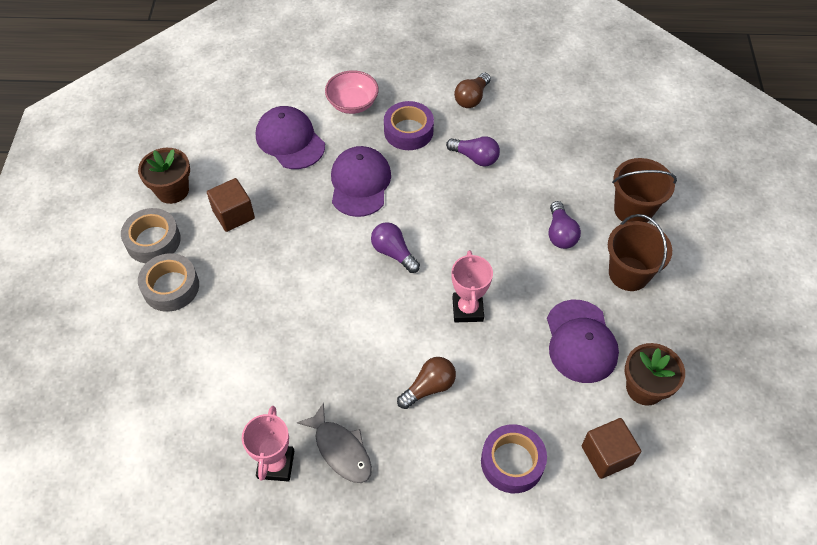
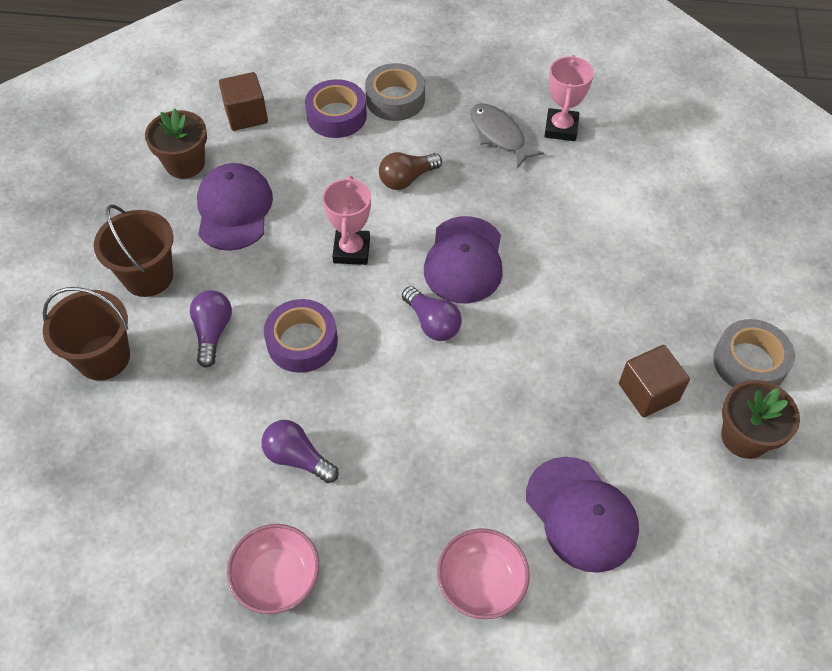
camera: 175 degrees left, 0 degrees up
grey tape [138,253,199,312] -> grey tape moved to [365,63,425,121]
purple cap [331,146,391,217] -> purple cap moved to [424,216,503,303]
purple tape [384,101,434,150] -> purple tape moved to [264,299,338,373]
brown light bulb [454,73,491,108] -> pink bowl [227,524,319,614]

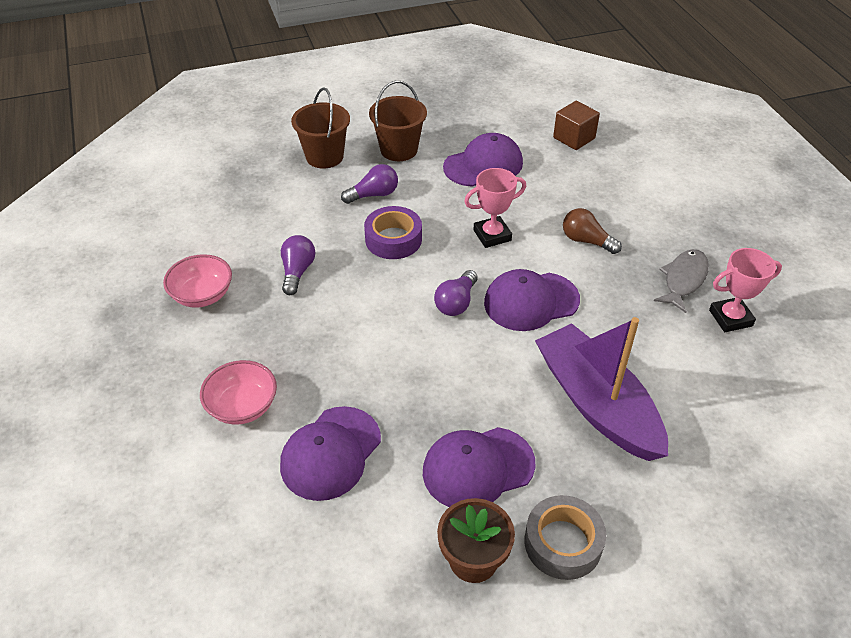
camera: 65 degrees right, 10 degrees down
brown flower pot [145,109,207,179] -> none
purple tape [305,79,367,138] -> none
grey tape [365,63,425,121] -> none
brown cube [619,345,690,417] -> purple cap [423,427,536,507]
none -> purple boat [535,317,668,461]

